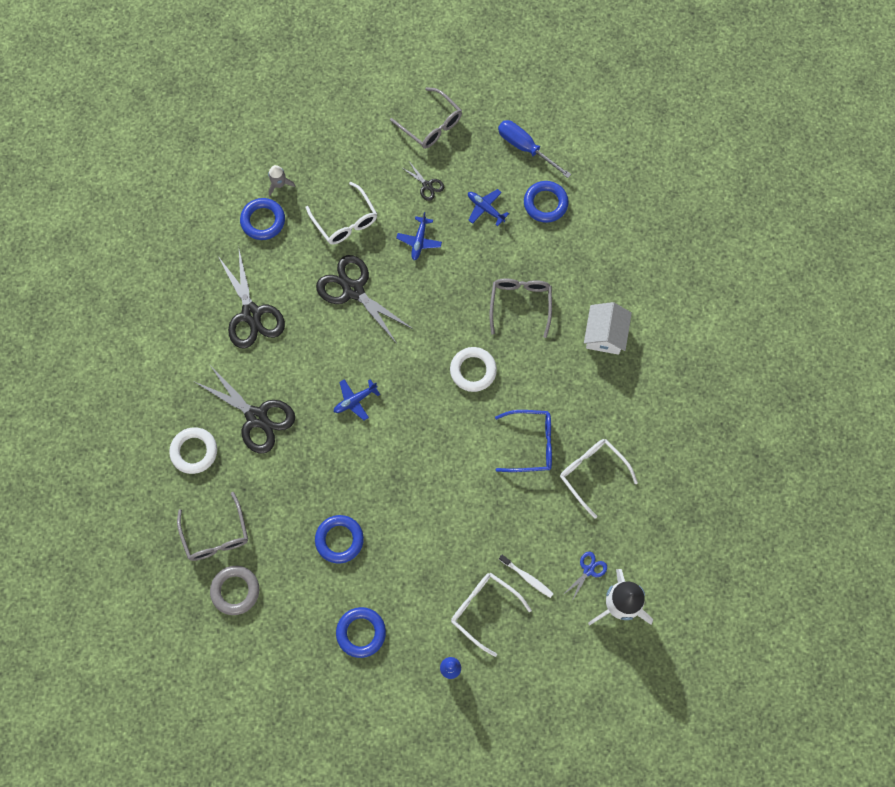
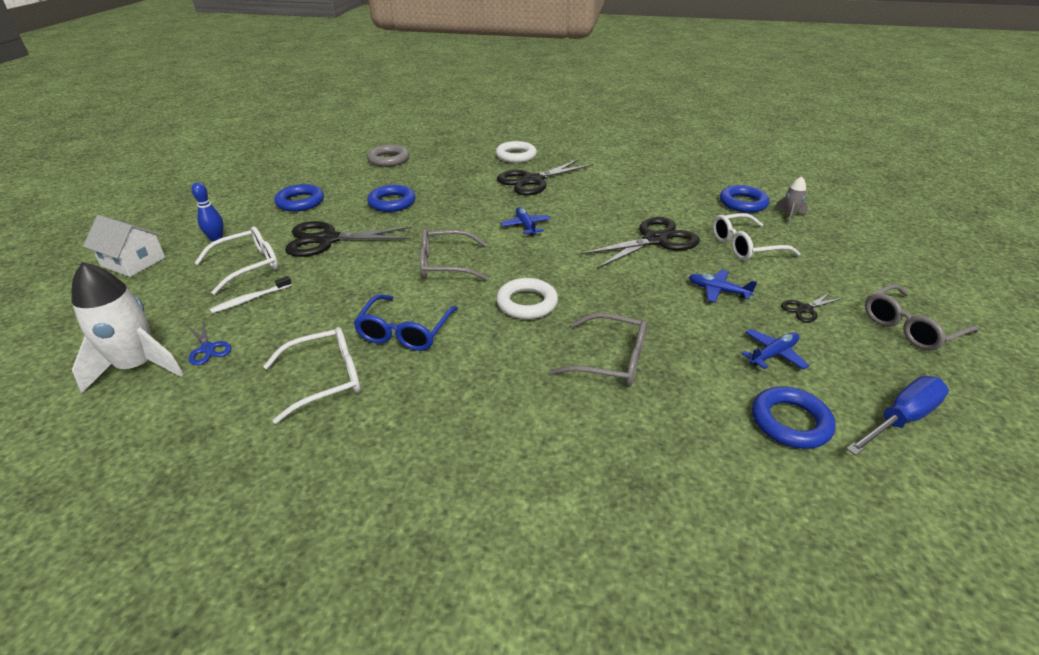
camera: 105 degrees right, 35 degrees down
grey glasses [177,492,248,561] -> grey glasses moved to [420,229,489,281]
black scissors [218,250,285,349] -> black scissors moved to [285,221,412,257]
white house [584,302,632,355] -> white house moved to [83,215,166,277]

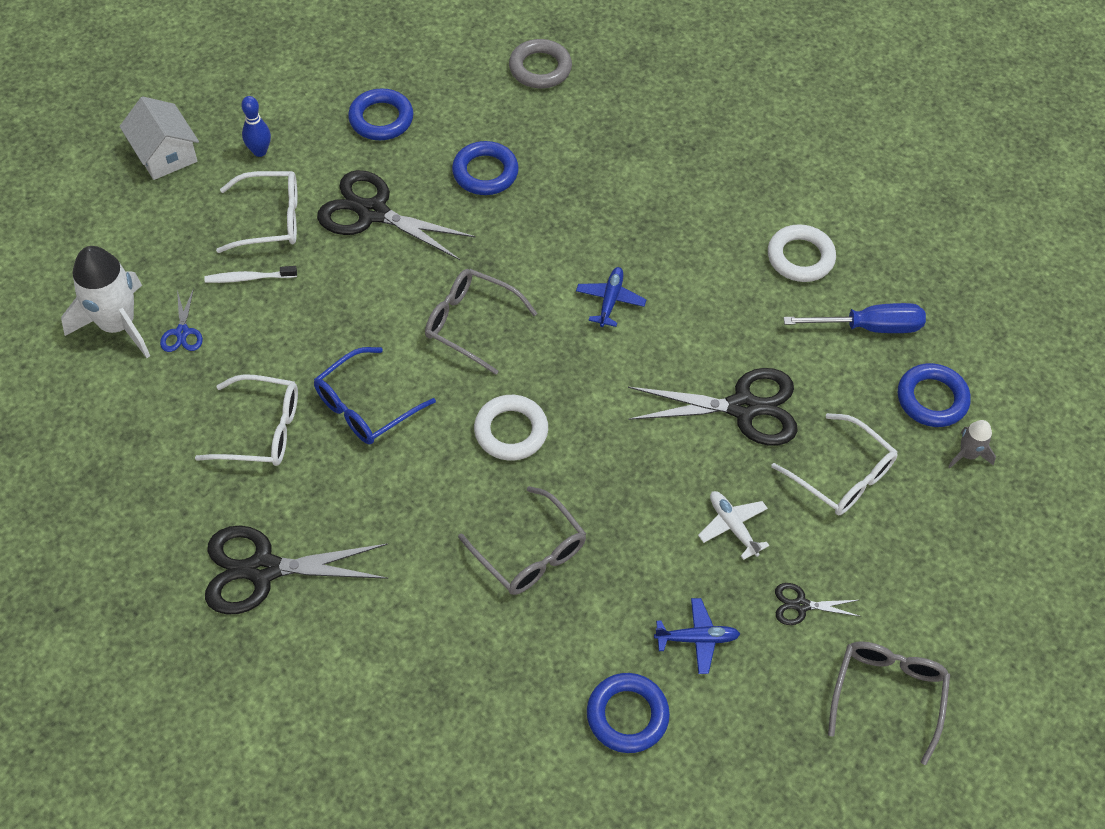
camera: 30 degrees right, 20 degrees up
white ring [496,141,537,163] -> white ring moved to [768,224,836,282]
black scissors [497,159,593,195] -> black scissors moved to [205,525,388,614]
blue plane [689,270,757,302] -> white plane [698,491,769,560]
white glasses [713,213,800,261] -> white glasses turned 150 degrees counterclockwise [771,413,898,515]
blue screwdriver [846,376,949,456] -> blue screwdriver moved to [783,303,926,333]
grey glasses [865,284,979,351] -> grey glasses turned 105 degrees clockwise [828,641,950,765]

